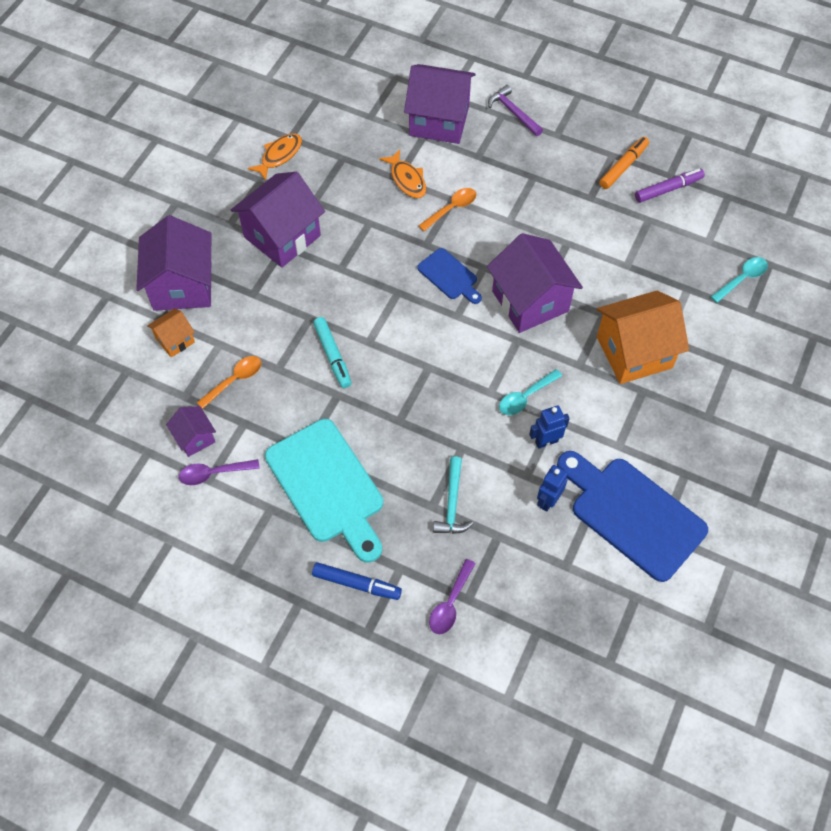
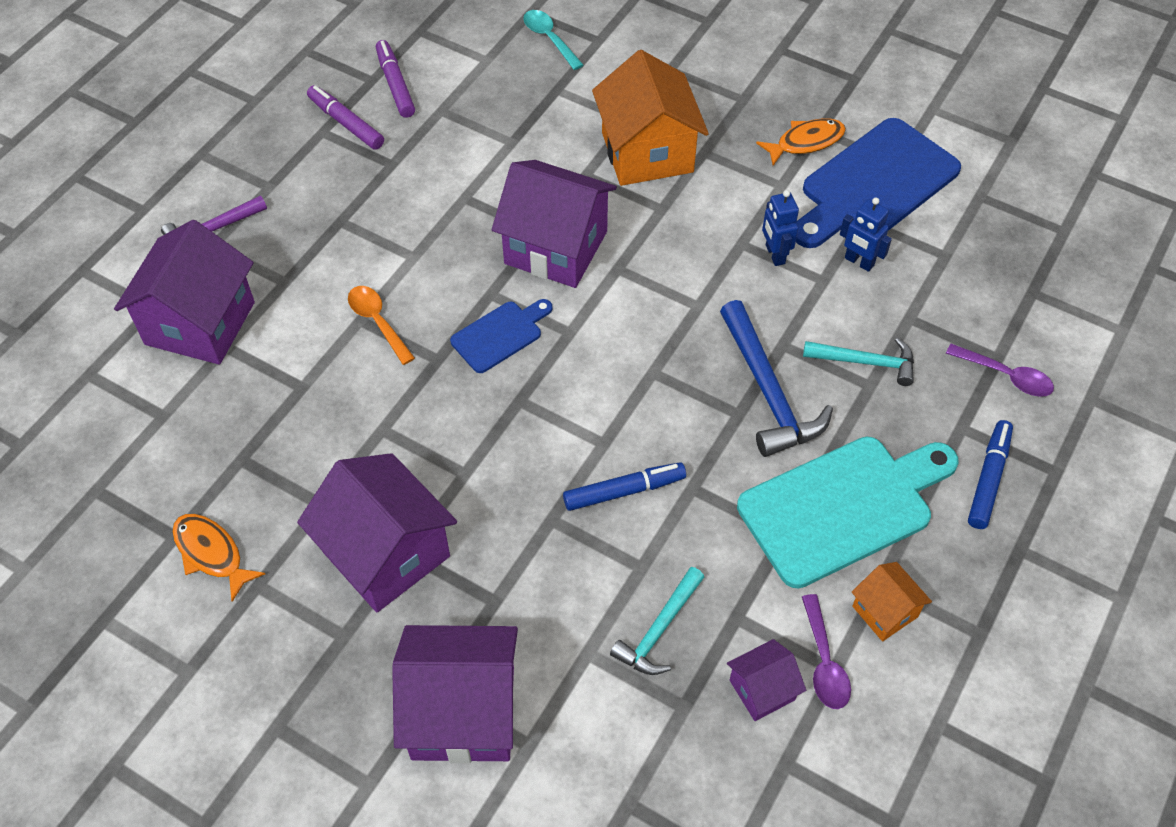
camera: 85 degrees left, 5 degrees down
orange house [147,308,195,358] -> orange house moved to [852,562,932,641]
orange spoon [197,356,261,409] -> turquoise hammer [610,567,704,675]
turquoise marker [313,317,351,388] -> blue marker [563,462,686,511]
orange fish [379,150,426,198] -> orange fish moved to [756,118,846,166]
purple house [487,233,583,333] -> purple house turned 45 degrees clockwise [492,160,617,288]
turquoise spoon [499,369,562,415] -> none
orange marker [599,137,649,189] -> purple marker [307,85,384,150]
none -> blue hammer [720,300,833,457]

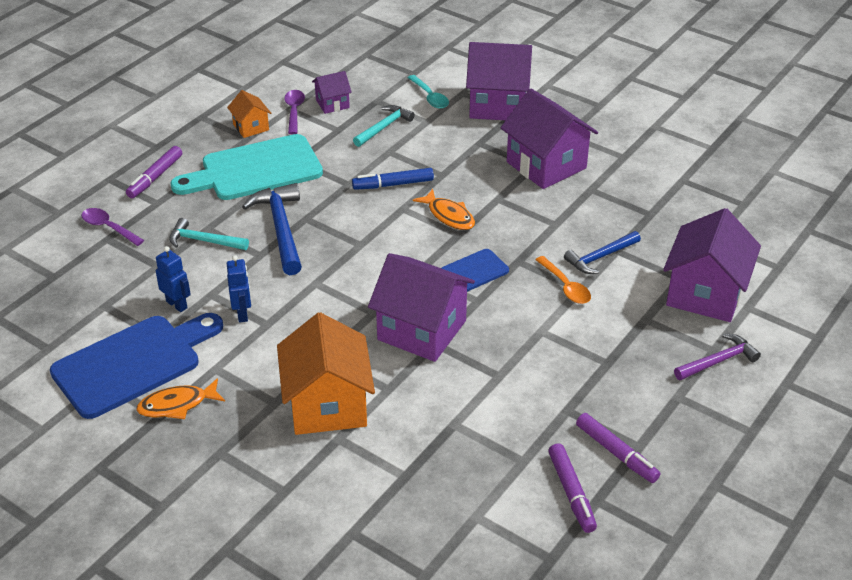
camera: 175 degrees left, 15 degrees down
orange fish [172,514,265,602] -> orange fish moved to [413,189,475,230]
turquoise spoon [523,10,583,70] -> turquoise spoon moved to [408,75,449,109]
blue marker [968,420,1013,529] -> purple marker [126,146,182,198]
none -> blue hammer [564,231,641,274]

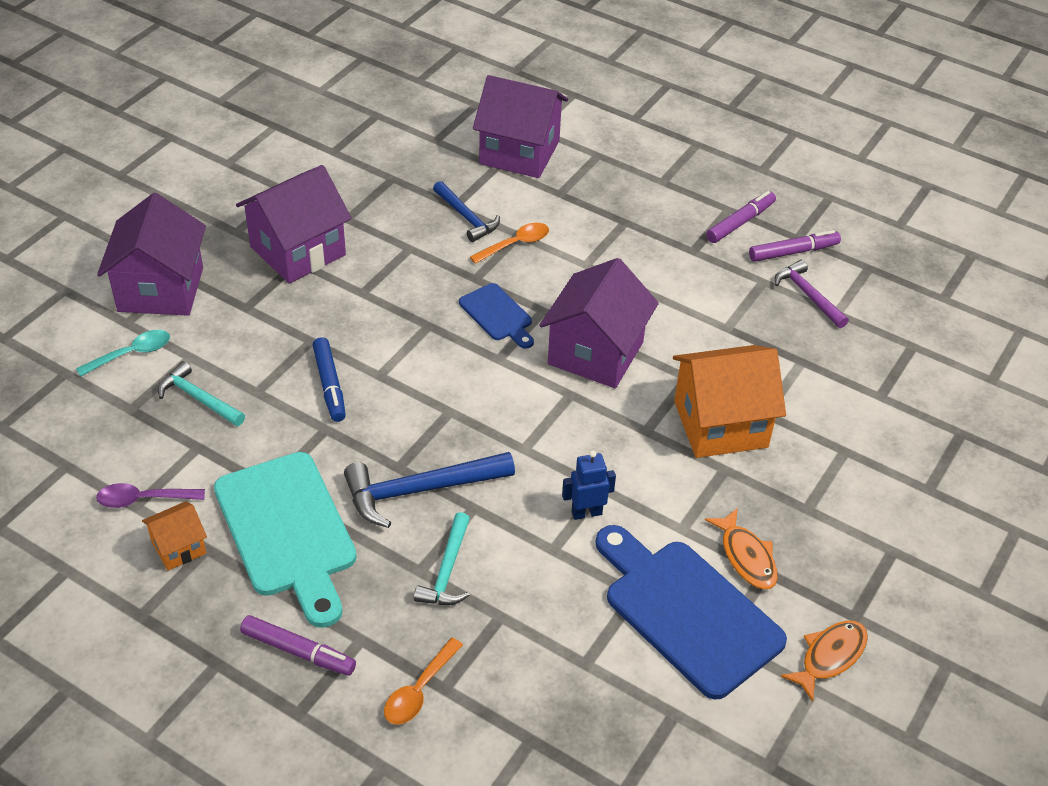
camera: 95 degrees left, 5 degrees up
purple spoon [81,208,144,246] -> orange spoon [384,638,463,725]
blue robot [156,246,191,312] -> none
purple house [312,71,352,114] -> none
orange fish [413,189,475,230] -> orange fish moved to [781,621,868,702]
purple hammer [674,334,761,380] -> purple hammer moved to [774,260,849,328]

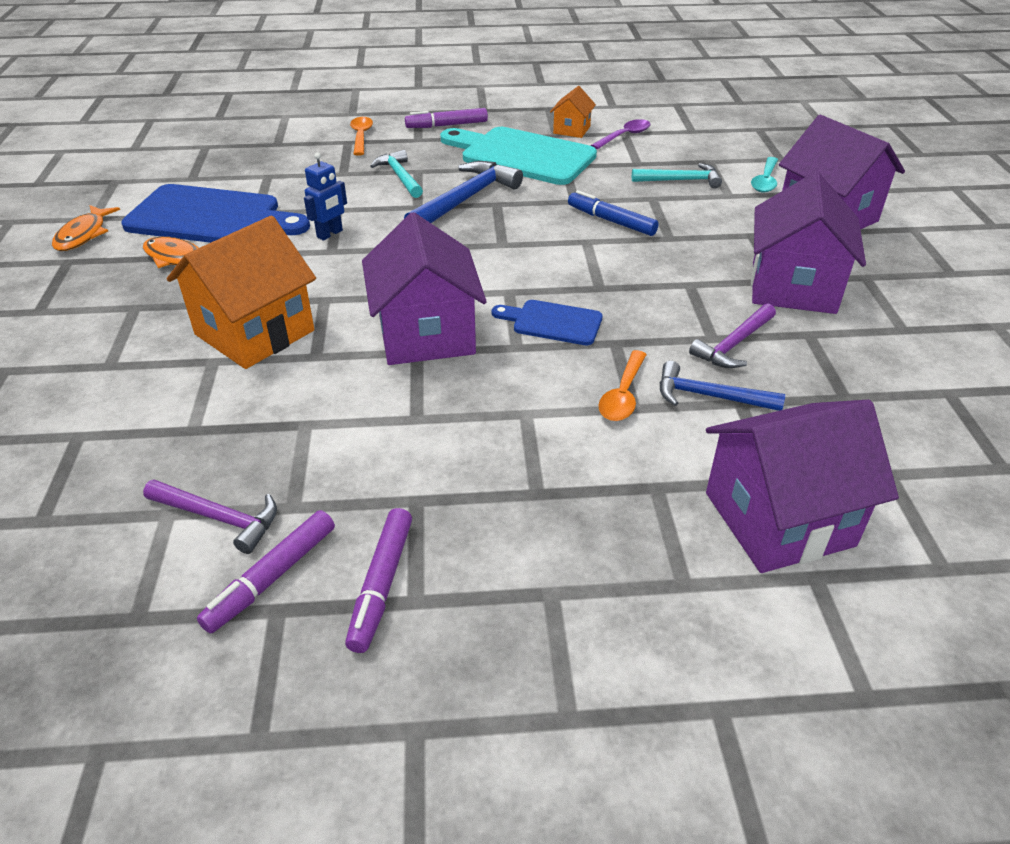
camera: 145 degrees right, 5 degrees down
none -> purple hammer [689,304,776,368]

